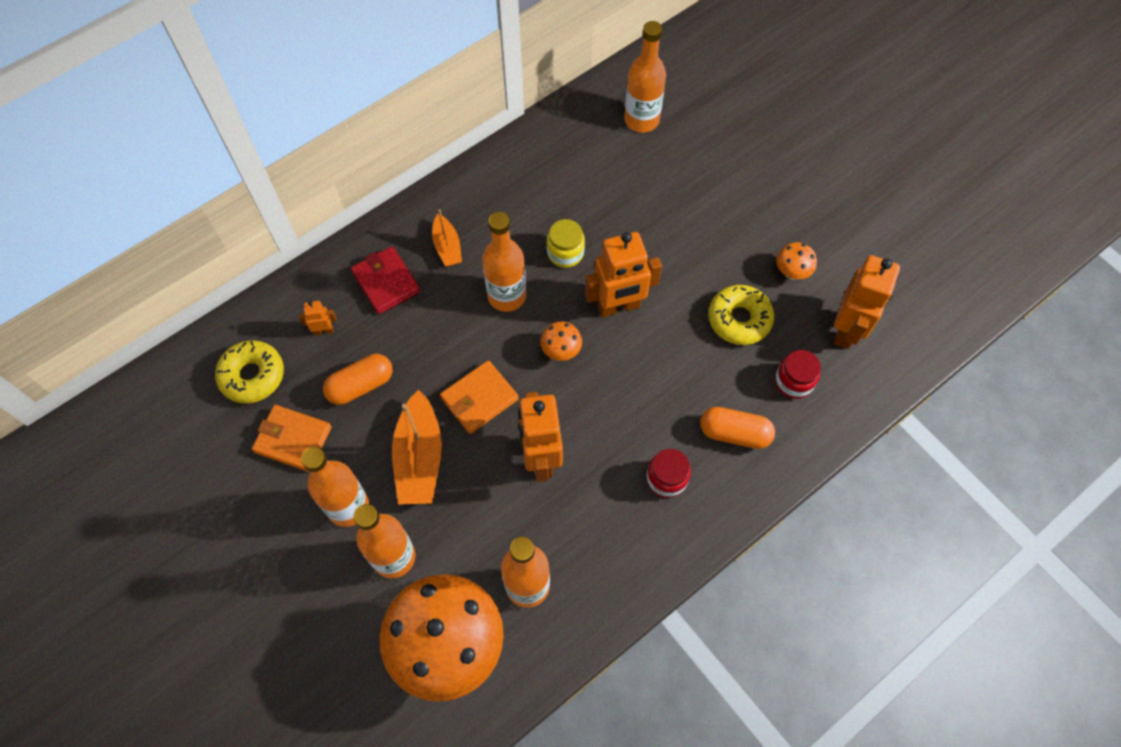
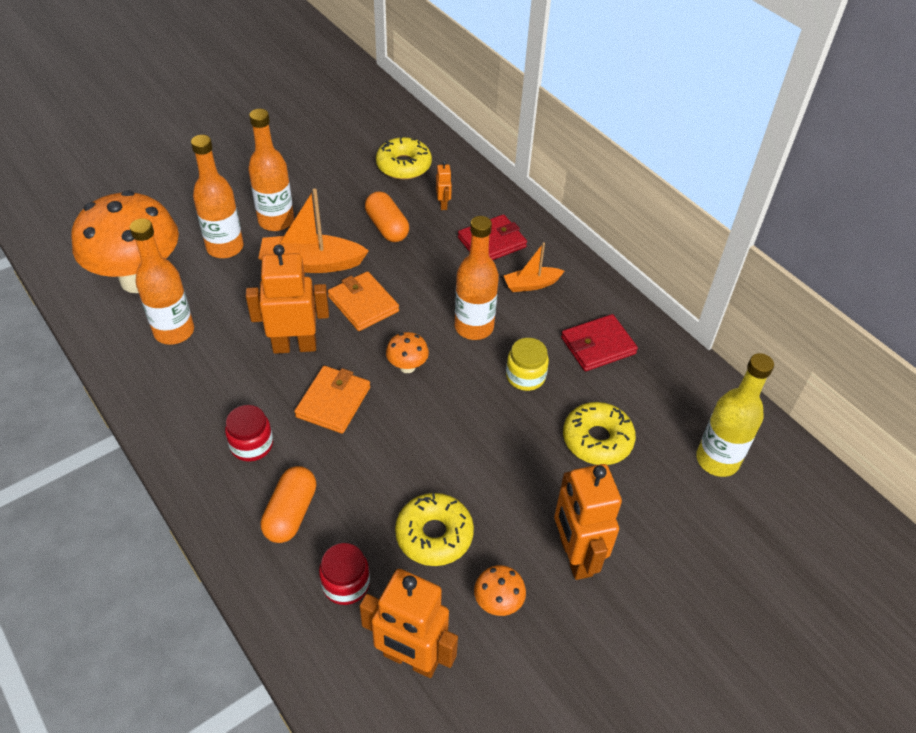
camera: 90 degrees right, 15 degrees down
orange wallet [252,405,332,472] -> orange wallet moved to [294,366,370,434]
orange robot [585,232,662,317] -> orange robot moved to [554,464,622,580]
orange bottle [624,21,666,133] -> yellow bottle [696,353,774,477]
none -> red wallet [561,314,638,371]
none -> yellow donut [563,402,636,465]

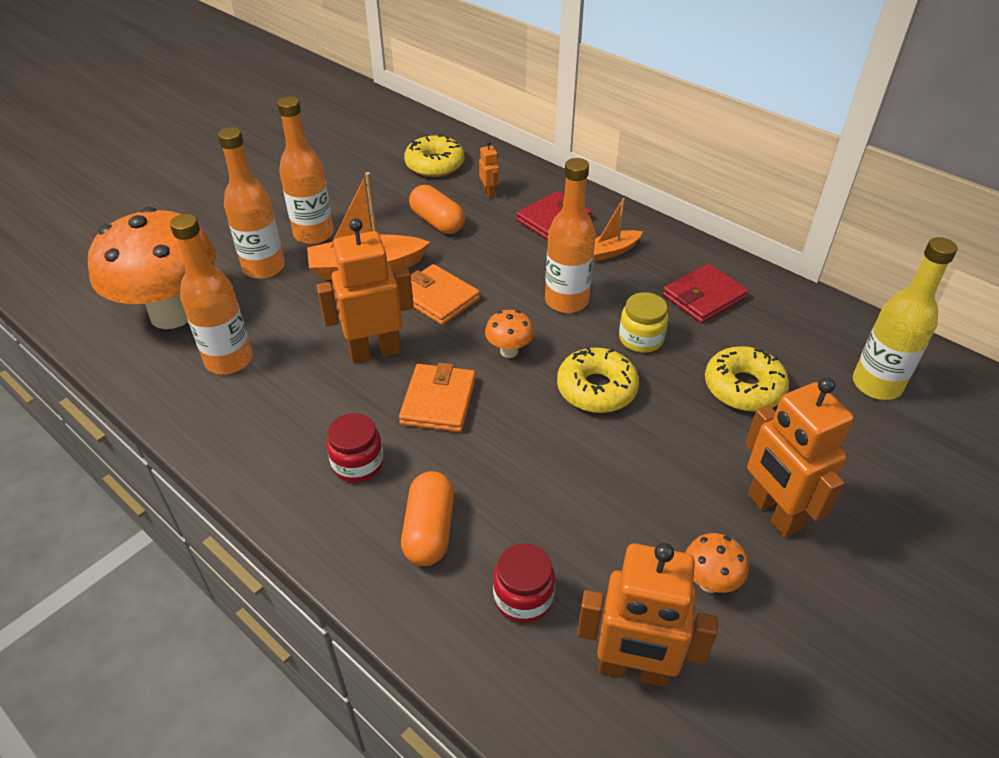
camera: 10 degrees left, 5 degrees down
yellow donut [395,493,474,566] -> yellow donut moved to [557,347,639,413]

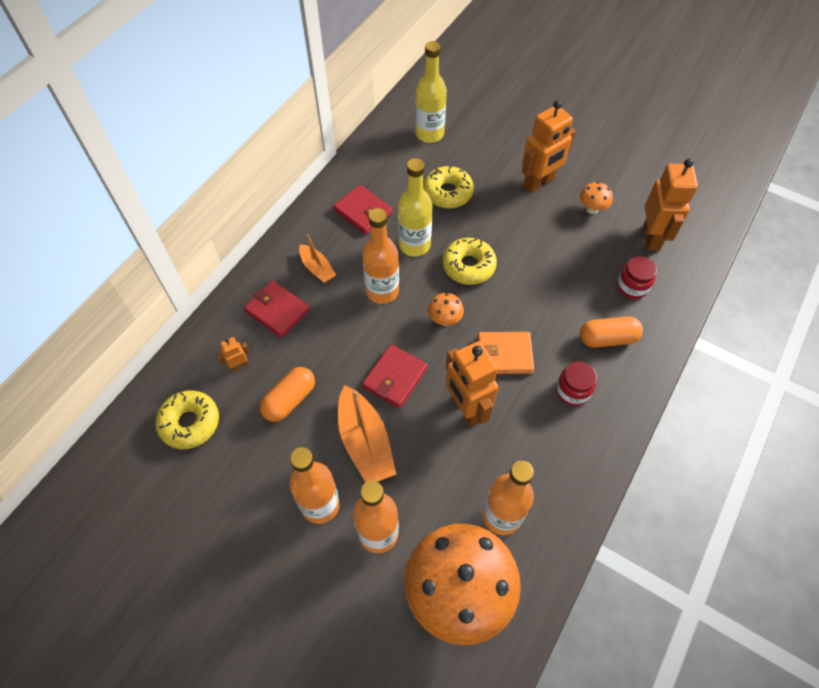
camera: 100 degrees left, 15 degrees up
orange wallet [411,264,480,325] -> red wallet [362,344,428,409]
yellow jar [619,292,668,353] -> yellow bottle [398,158,432,257]

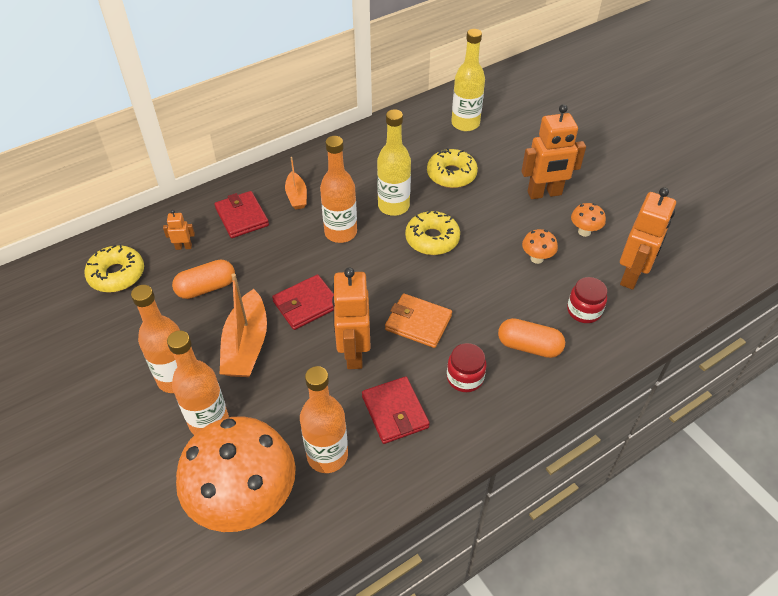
camera: 25 degrees right, 10 degrees down
red wallet [333,185,393,235] -> red wallet moved to [362,376,430,444]
orange mushroom [428,293,464,326] -> orange mushroom moved to [522,229,558,264]

